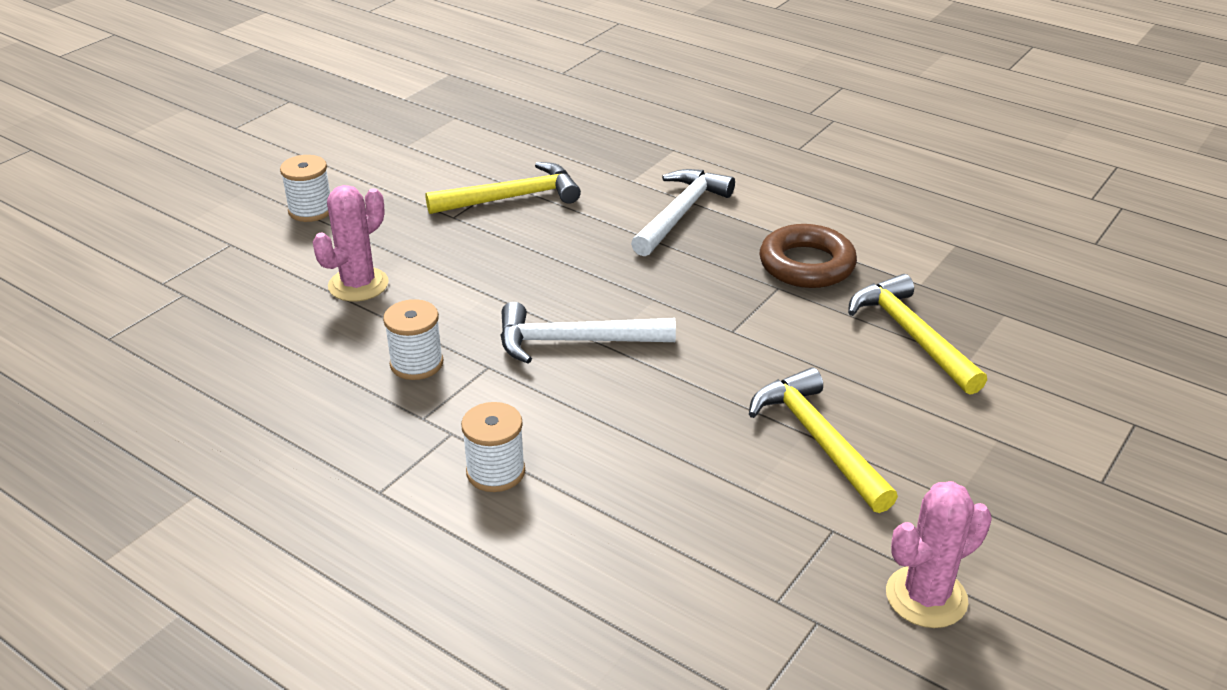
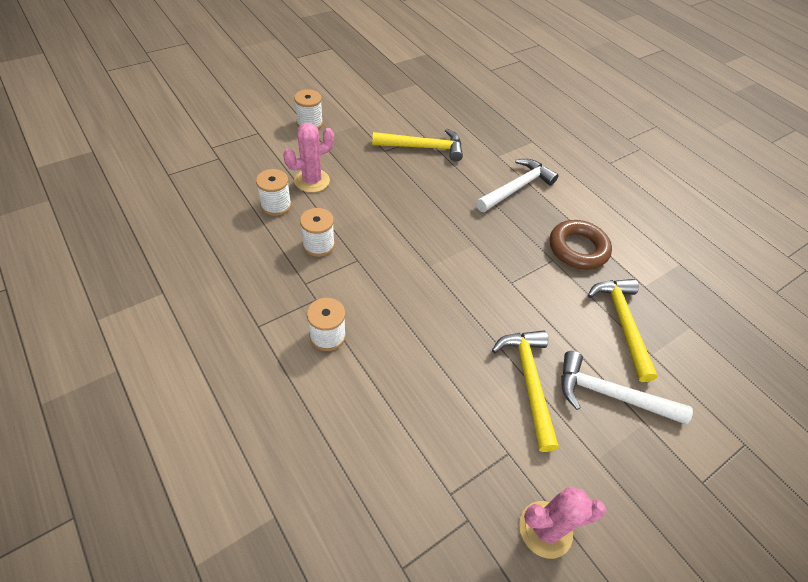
camera: 15 degrees right, 15 degrees up
white hammer [501,302,676,363] -> white hammer moved to [561,351,693,424]
none -> white spool [256,169,291,216]

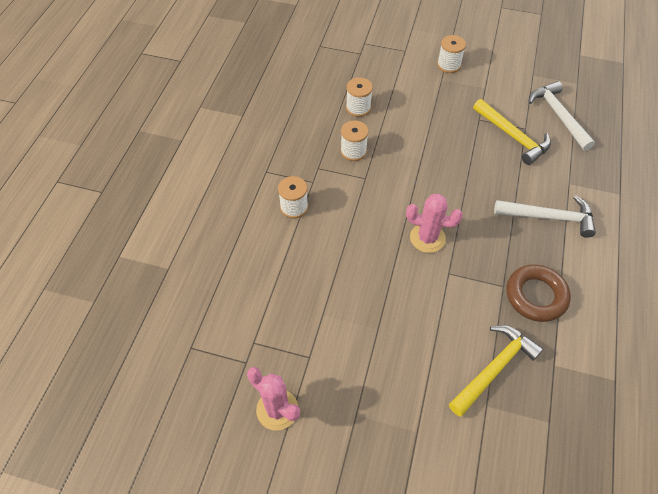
camera: 55 degrees right, 5 degrees up
pink cactus [283,123,334,193] -> pink cactus moved to [406,194,463,253]
yellow hammer [492,330,559,452] -> none
white hammer [561,351,693,424] -> white hammer moved to [529,81,595,151]

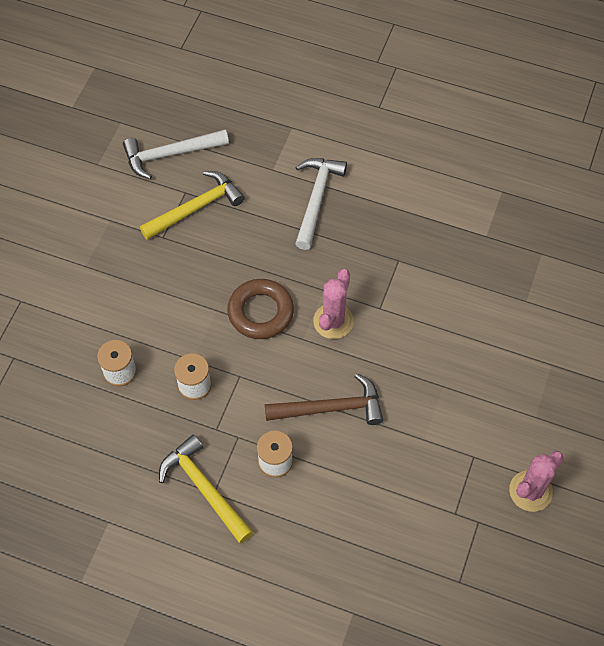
camera: 85 degrees left, 5 degrees up
white spool [437,35,466,73] -> none
yellow hammer [449,325,543,417] -> yellow hammer moved to [159,435,253,543]
brown ring [507,264,571,322] -> brown ring moved to [227,279,294,339]
none -> brown hammer [265,373,383,425]

